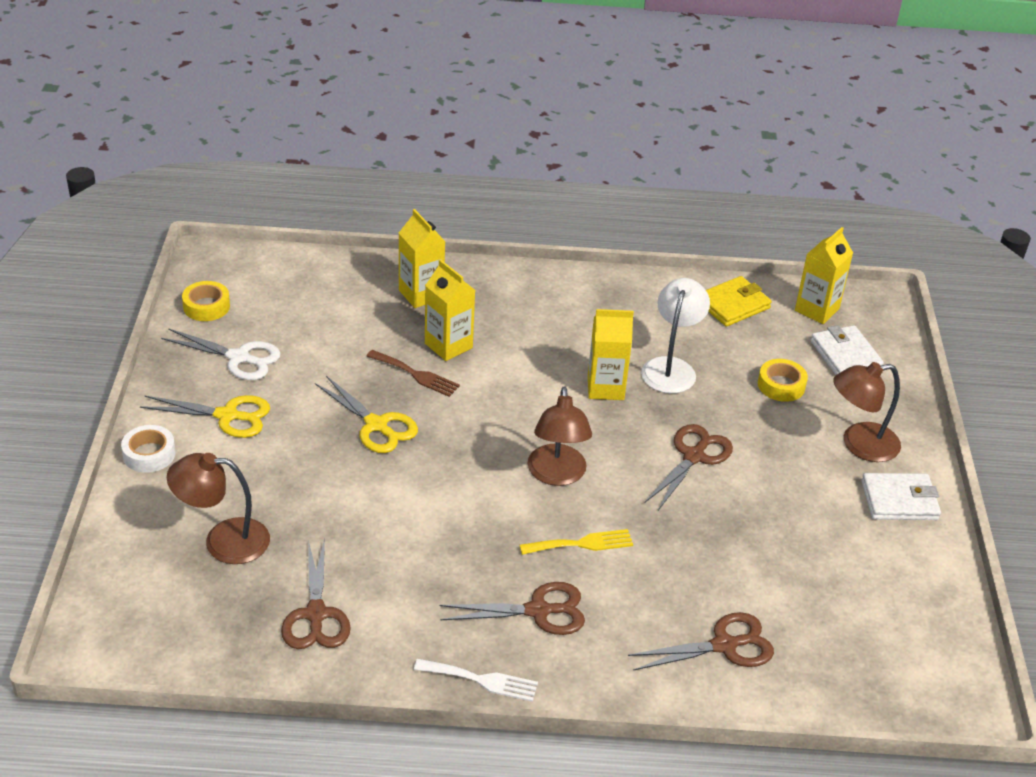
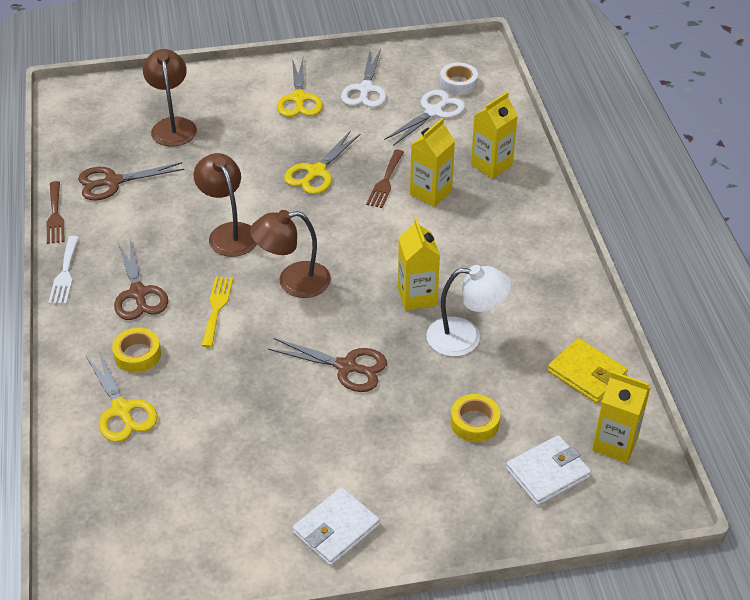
camera: 80 degrees right, 5 degrees up
white tape [121,425,176,473] -> white tape moved to [440,63,478,95]
yellow tape [182,281,230,321] -> yellow tape moved to [112,328,161,373]
yellow fork [520,529,633,555] -> yellow fork turned 150 degrees counterclockwise [201,276,233,347]
brown scissors [628,612,774,671] -> yellow scissors [86,351,158,442]
brown lamp [833,362,901,462] -> brown lamp moved to [194,153,257,257]
white wallet [861,473,941,520] -> white wallet turned 60 degrees clockwise [293,487,380,566]
none -> brown fork [47,181,64,244]
none -> white scissors [384,90,465,146]

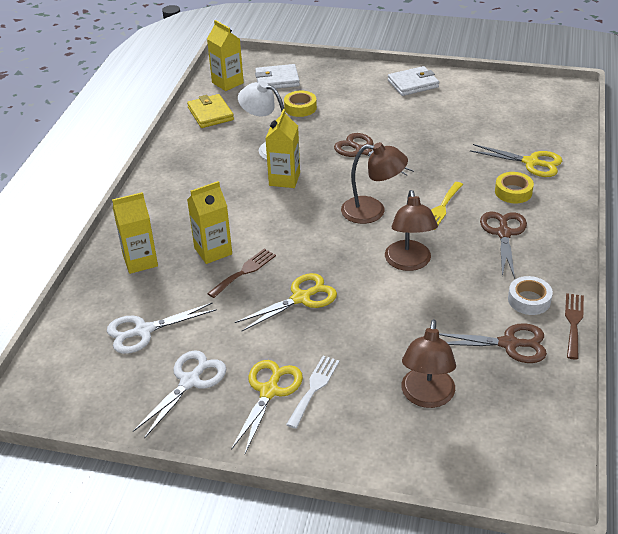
camera: 155 degrees left, 5 degrees down
white fork [48,236,79,304] -> white fork moved to [286,356,340,429]
yellow scissors [86,351,158,442] -> yellow scissors turned 120 degrees clockwise [470,144,562,177]
white tape [440,63,478,95] -> white tape moved to [508,276,553,315]

